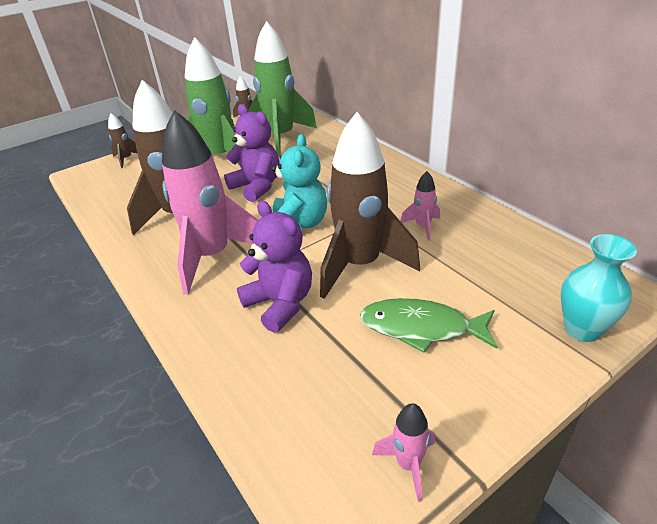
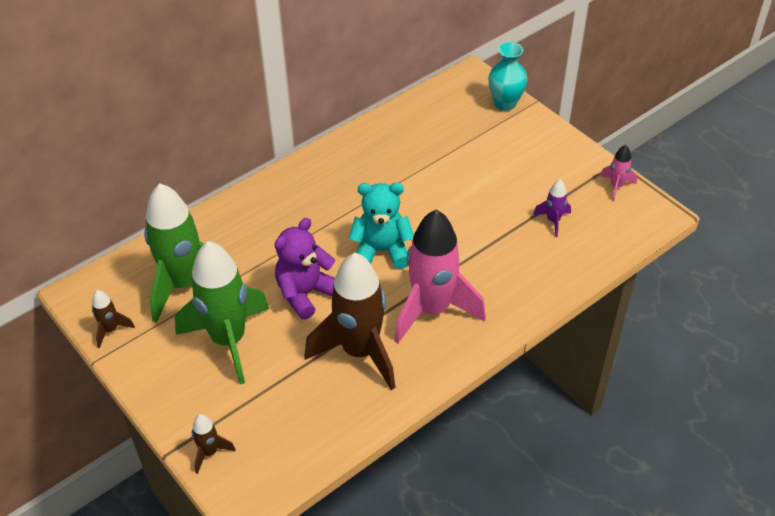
camera: 95 degrees left, 10 degrees up
purple teddy bear [237,201,312,333] -> none
brown rocket [320,112,420,299] -> none
green fish [360,298,497,353] -> none
pink rocket [401,171,440,241] -> none
none -> purple rocket [533,180,571,237]

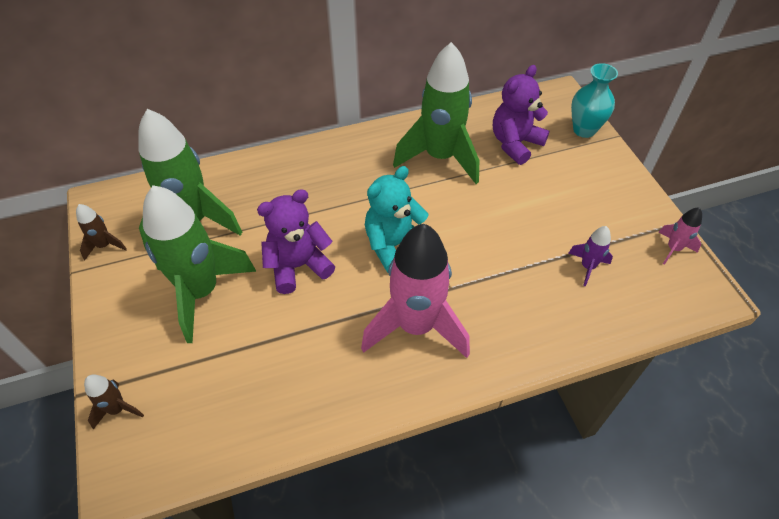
camera: 20 degrees right, 5 degrees up
brown rocket [305,253,396,390] -> none
turquoise teddy bear [348,182,414,269] -> turquoise teddy bear turned 60 degrees counterclockwise [365,166,429,273]
none -> green rocket [393,42,479,184]
none -> purple teddy bear [493,65,549,165]

